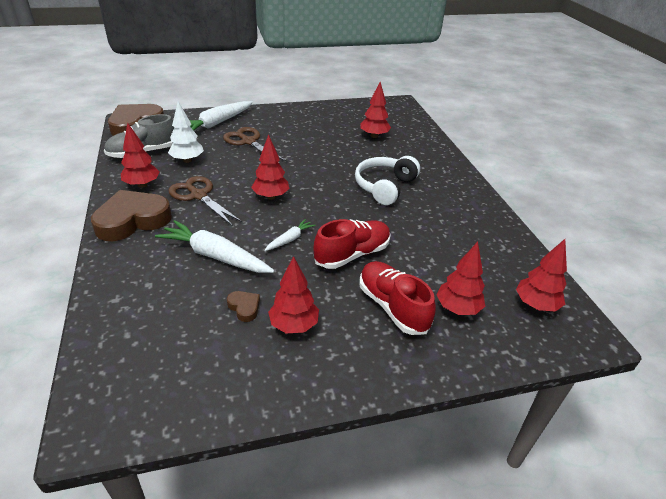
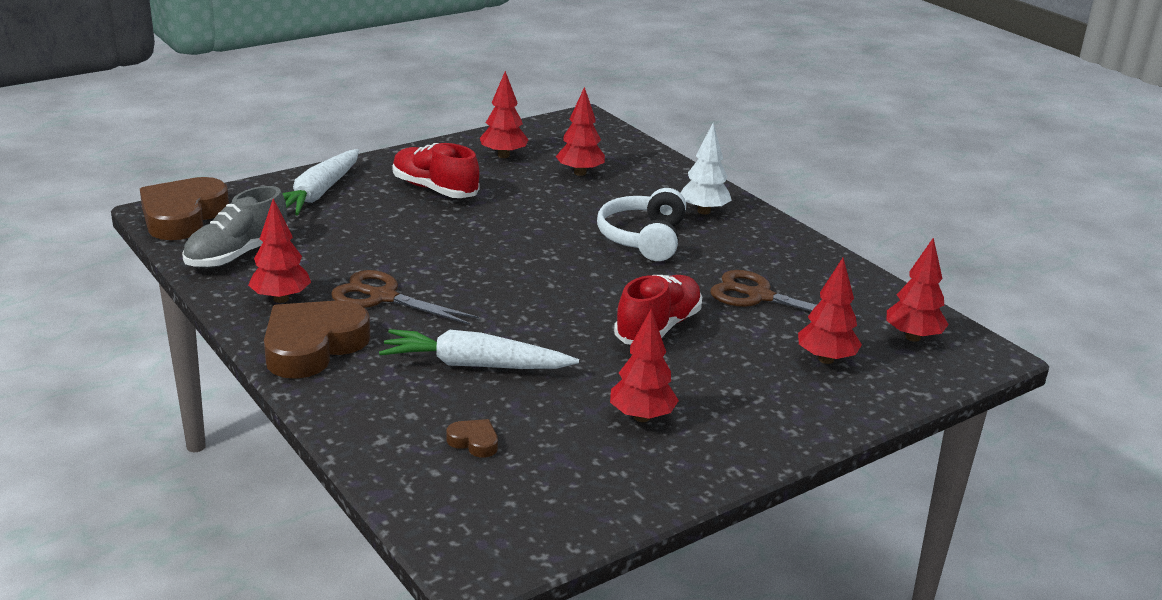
camera: 20 degrees left, 10 degrees down
white tree [168,101,204,163] -> white tree moved to [681,123,732,214]
brown scissors [223,127,288,164] -> brown scissors moved to [710,270,861,318]
brown heart [227,291,260,322] -> brown heart moved to [447,419,498,458]
red tree [251,134,290,199] -> red tree moved to [480,71,528,158]
white carrot [264,219,316,251] -> none
red shoe [360,261,436,335] -> red shoe moved to [392,143,479,198]

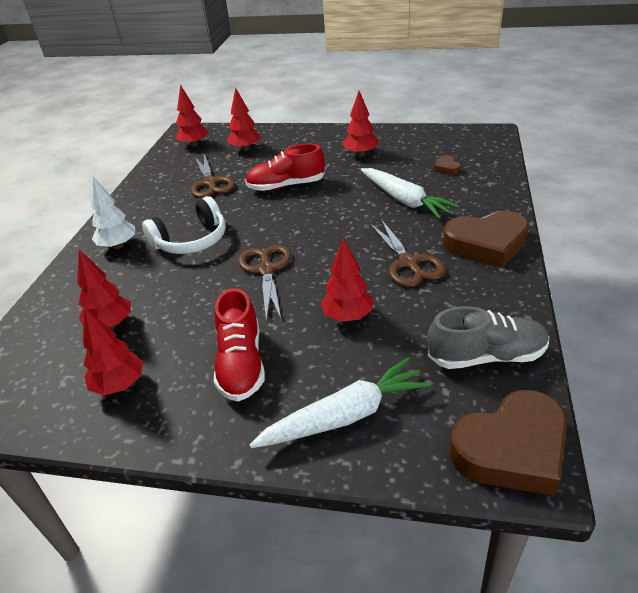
camera: 130 degrees left, 10 degrees up
red tree [248,198,311,303] -> red tree moved to [320,237,373,322]
none -> brown scissors [238,245,291,322]

